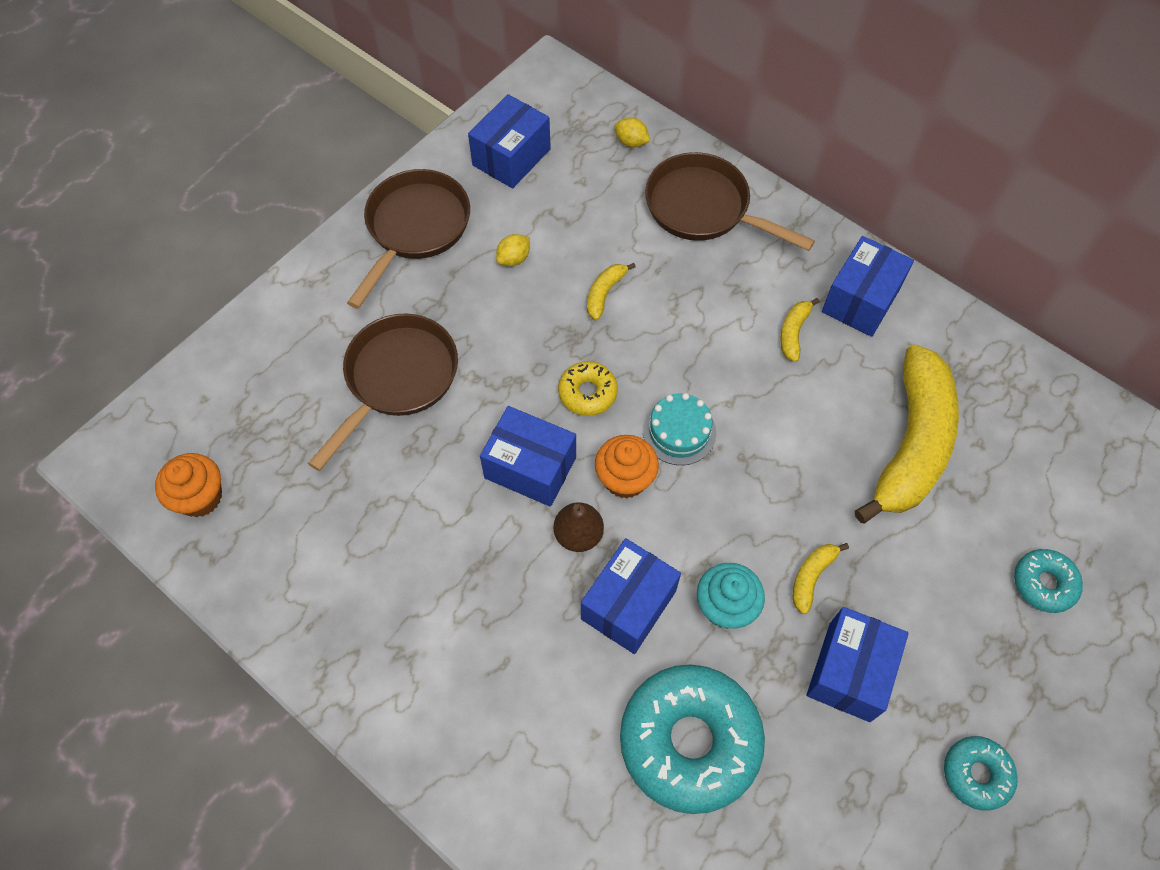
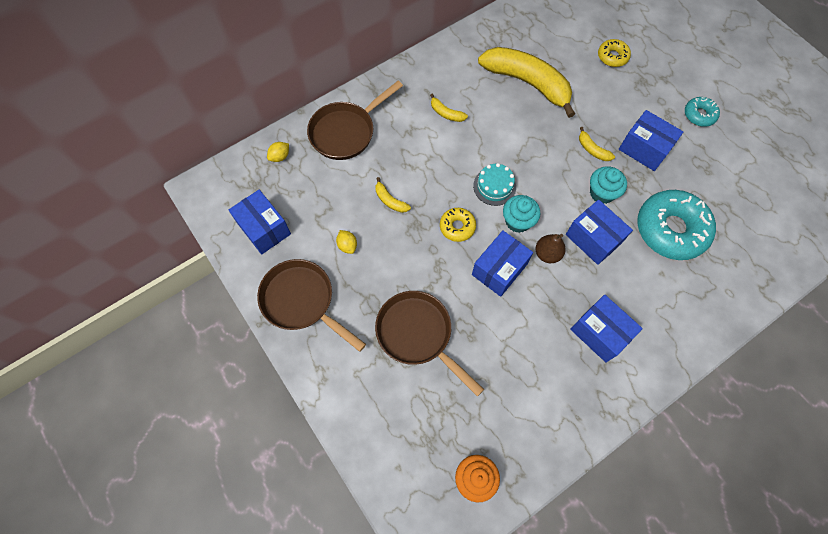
camera: 75 degrees left, 5 degrees up
orange cupcake [595,435,659,499] -> turquoise cupcake [503,195,540,233]
blue box [822,236,914,337] -> blue box moved to [570,294,643,362]
turquoise donut [1014,549,1083,613] -> yellow donut [598,39,631,67]

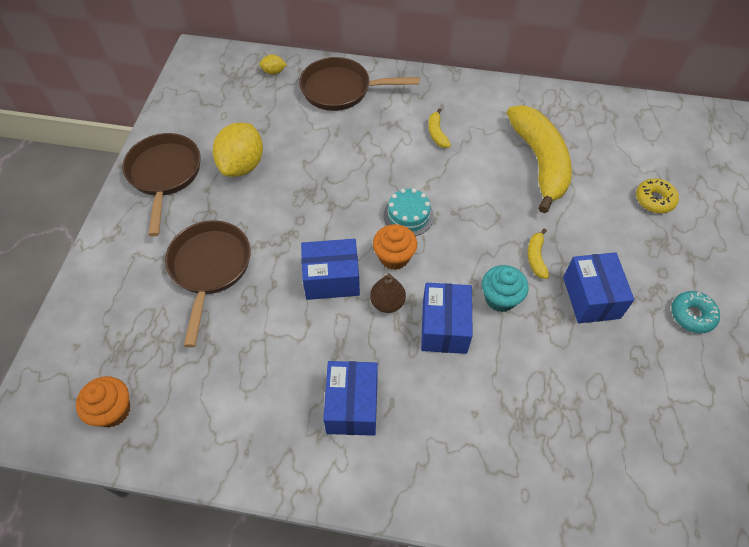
camera: 45 degrees right, 10 degrees down
blue box [229,190,291,255] -> none
yellow lemon [336,230,357,254] -> yellow lemon [213,122,263,177], size x2.23
yellow banana [376,177,411,213] -> none
yellow donut [440,208,476,242] -> none
turquoise cupcake [503,195,540,233] -> orange cupcake [373,224,417,270]
turquoise donut [637,190,716,260] -> none

